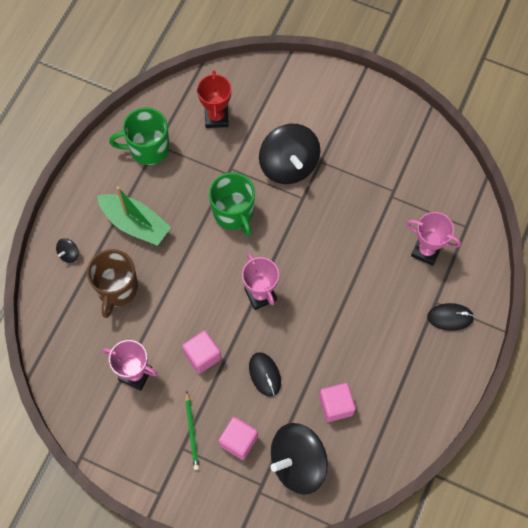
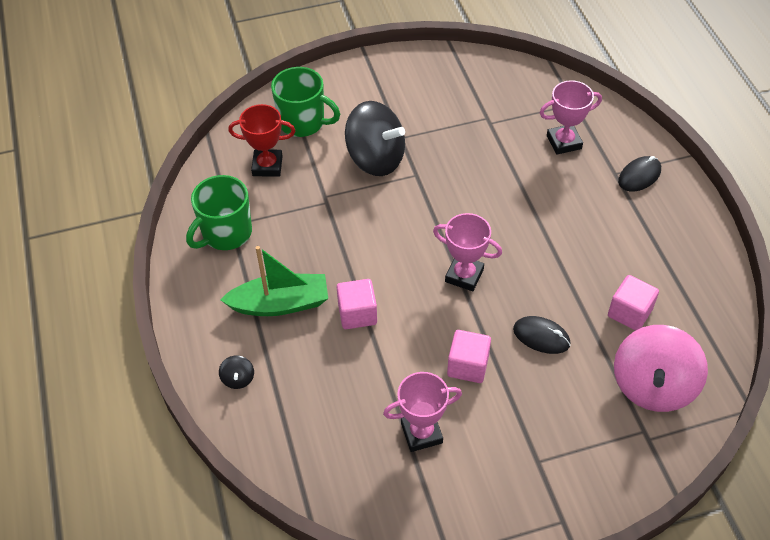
camera: 40 degrees left, 15 degrees down
brown mug [87,249,138,318] -> none
green pencil [185,391,199,470] -> none
red trophy [197,70,231,128] -> red trophy turned 45 degrees counterclockwise [228,104,295,176]
green mug [209,172,255,237] -> green mug moved to [271,67,340,137]
pink cube [219,417,258,460] -> pink cube moved to [337,279,377,329]
black spinning top [271,423,328,495] -> pink spinning top [614,325,708,412]

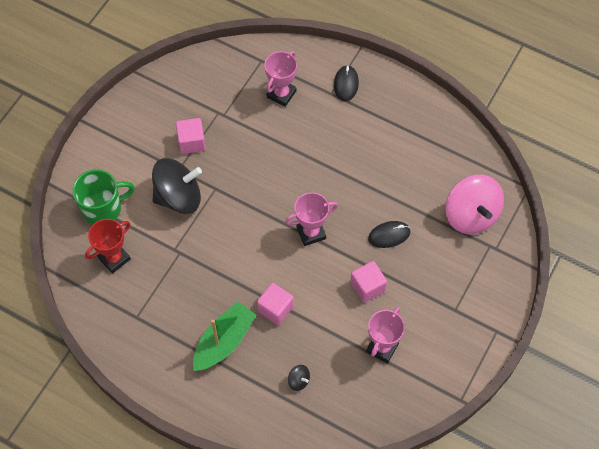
camera: 45 degrees left, 10 degrees up
green mug [186,175,252,250] -> none
black spinning top [219,356,254,389] -> black spinning top moved to [288,365,310,391]
pink cube [608,275,659,331] -> pink cube moved to [176,118,206,154]

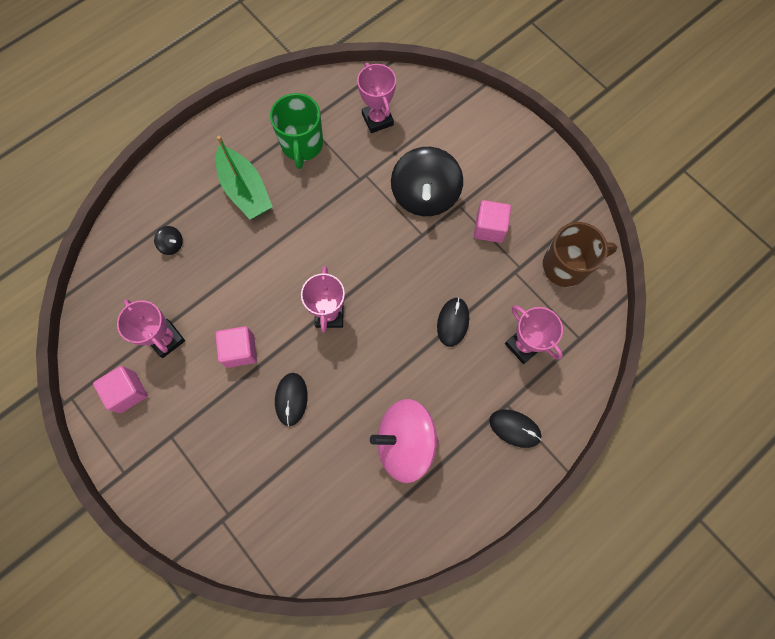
camera: 110 degrees right, 10 degrees up
green mug [72,169,135,225] -> green mug moved to [270,93,323,169]
red trophy [85,219,131,274] -> pink trophy [357,63,396,133]
pink cube [257,283,294,325] -> pink cube moved to [93,366,148,413]
black spinning top [288,365,310,391] -> black spinning top turned 120 degrees counterclockwise [154,226,183,255]
pink spinning top [445,175,504,234] -> pink spinning top moved to [370,399,439,483]
none -> black mouse [437,297,469,347]
none -> brown mug [542,222,618,287]

